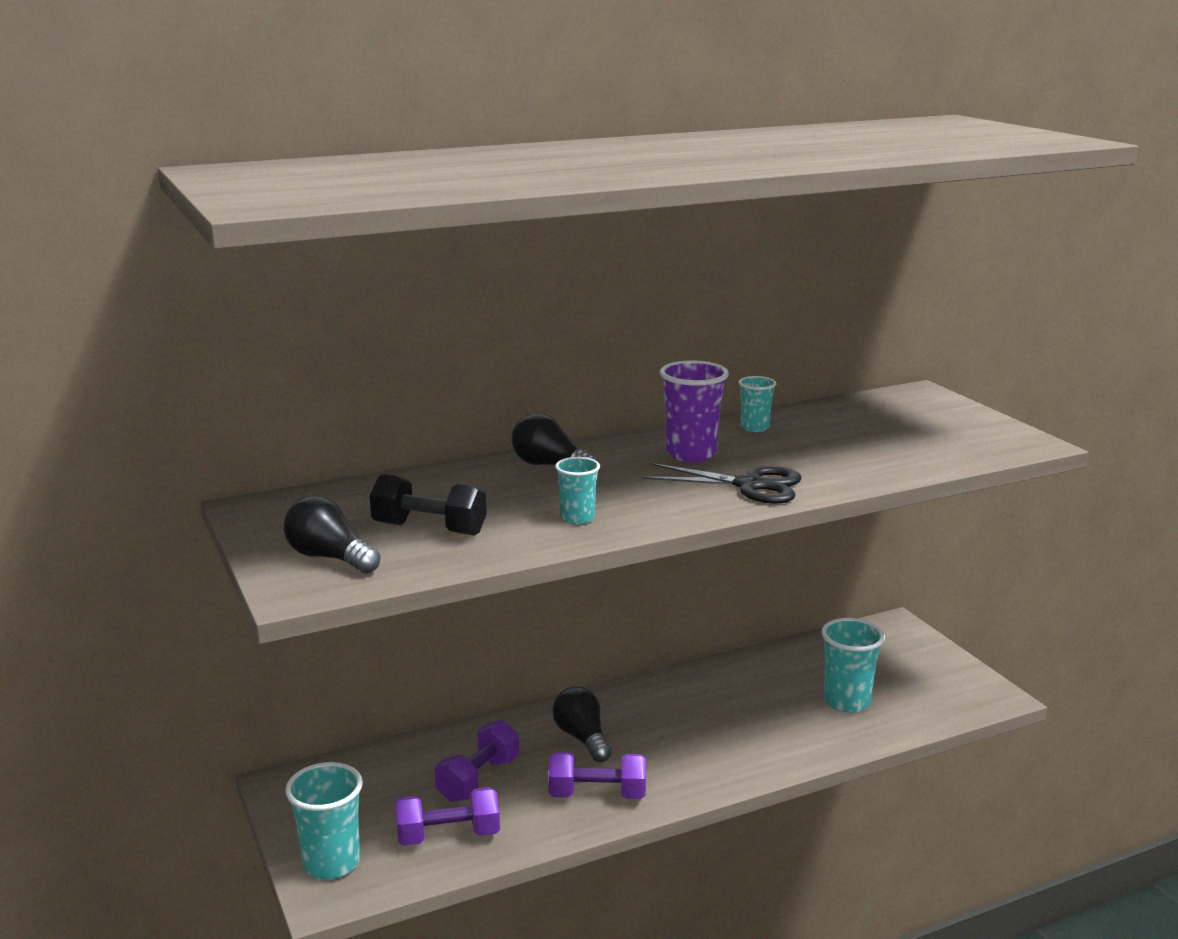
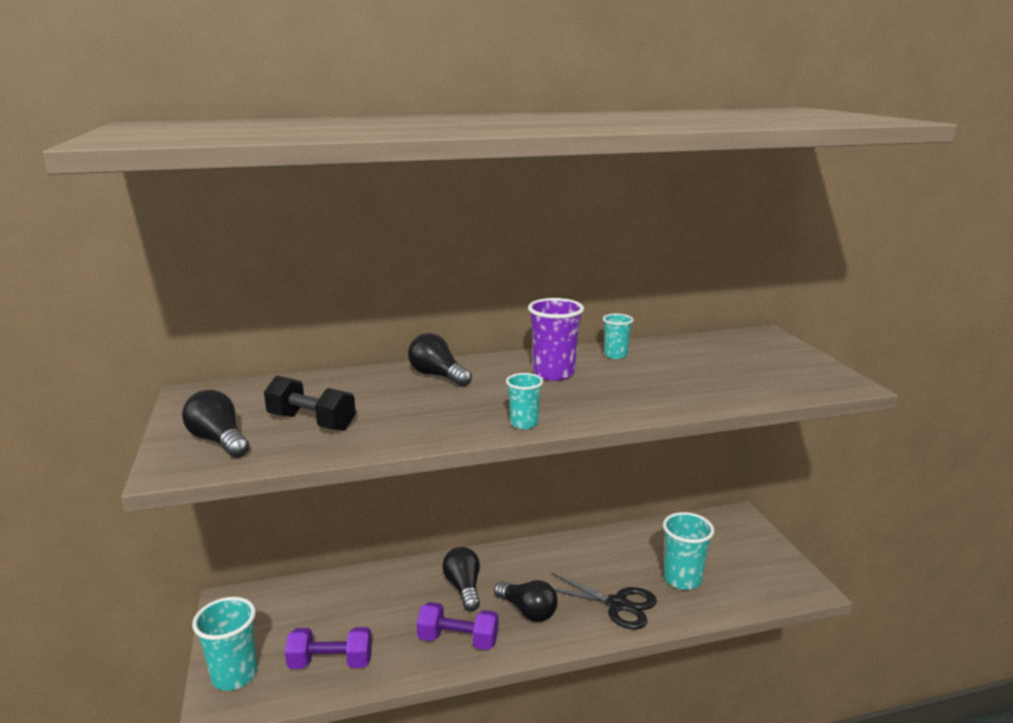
camera: 10 degrees right, 0 degrees up
purple dumbbell [435,720,519,802] -> none
turquoise cup [555,457,600,524] -> turquoise cup moved to [506,373,543,429]
black scissors [642,463,802,504] -> black scissors moved to [552,573,657,630]
none -> black light bulb [494,580,558,622]

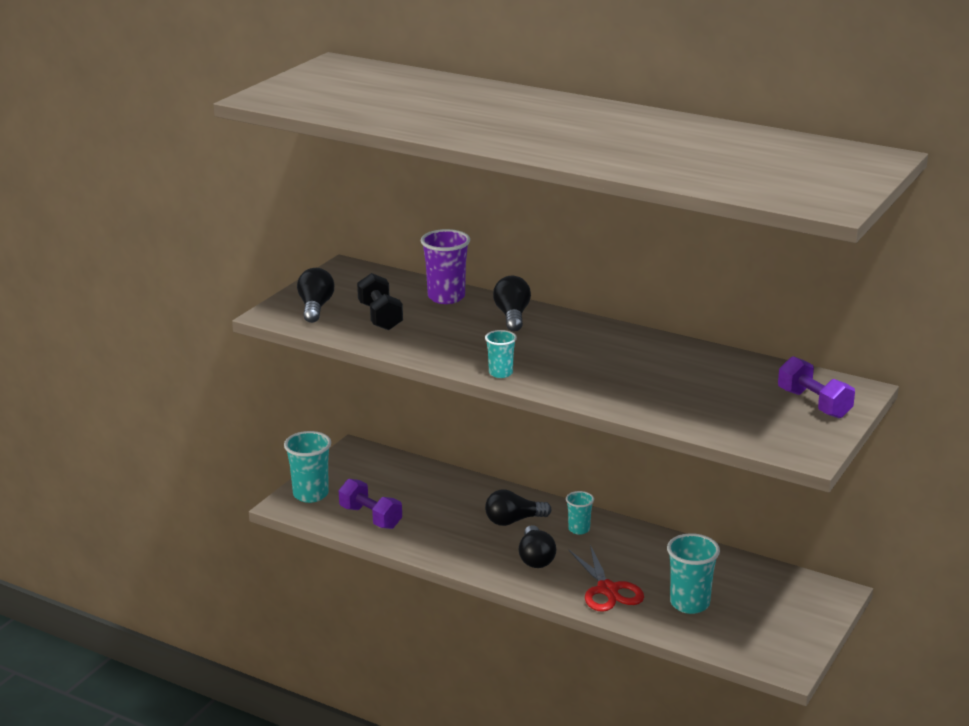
camera: 45 degrees right, 5 degrees up
purple dumbbell [417,602,499,650] -> purple dumbbell moved to [778,356,855,418]
black light bulb [442,547,480,611] -> black light bulb turned 135 degrees counterclockwise [485,490,551,526]
purple cup [528,298,584,381] -> purple cup moved to [421,229,470,304]
black scissors [552,573,657,630] -> red scissors [569,545,644,612]
turquoise cup [603,314,633,359] -> turquoise cup moved to [566,491,594,535]

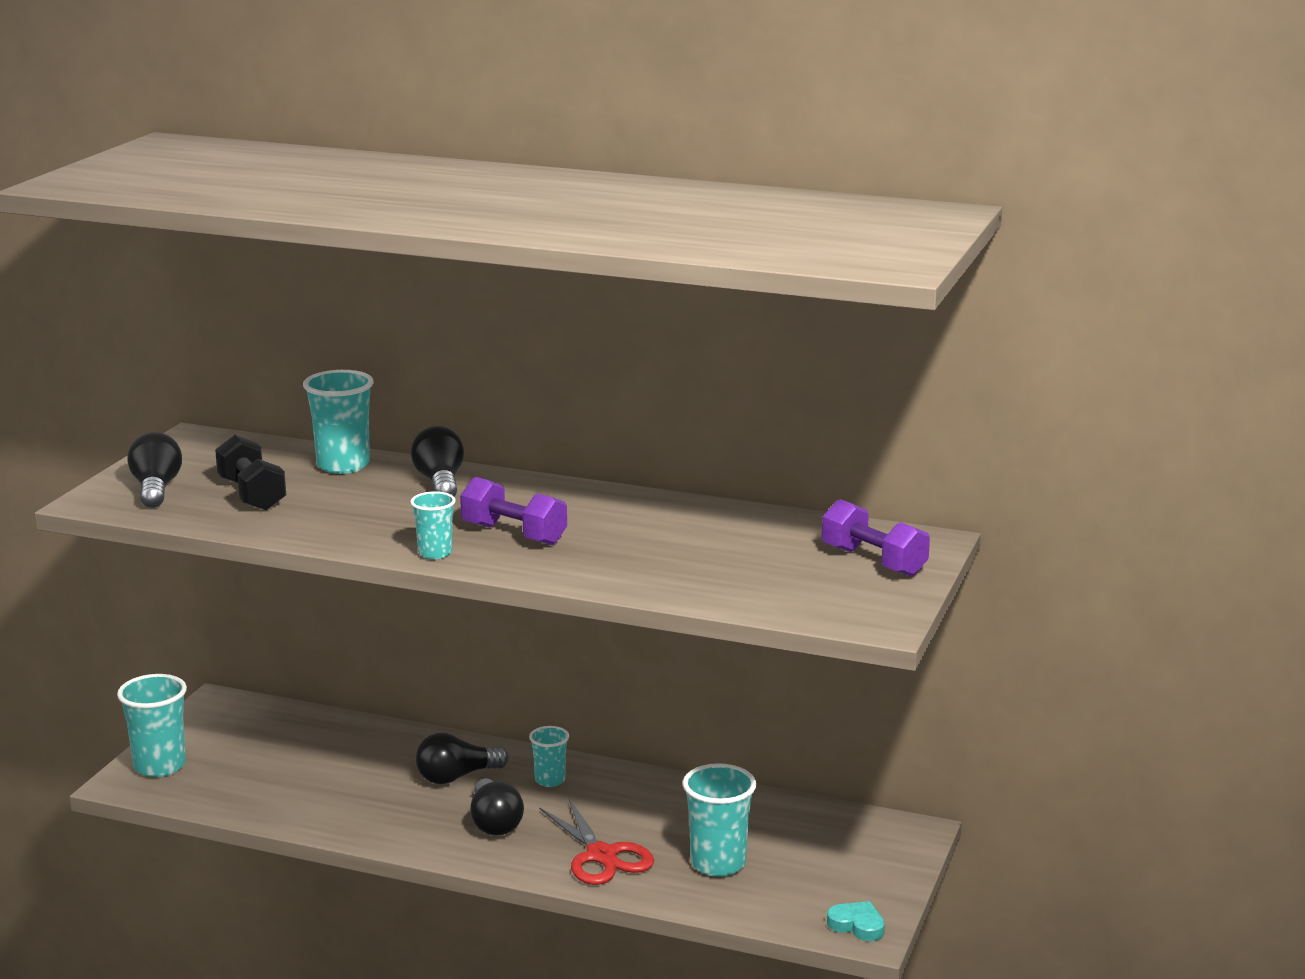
camera: 10 degrees left, 5 degrees down
purple dumbbell [339,479,402,529] -> purple dumbbell moved to [460,477,567,545]
purple cup [421,229,470,304] -> turquoise cup [303,370,374,474]
none -> turquoise heart [827,901,885,941]

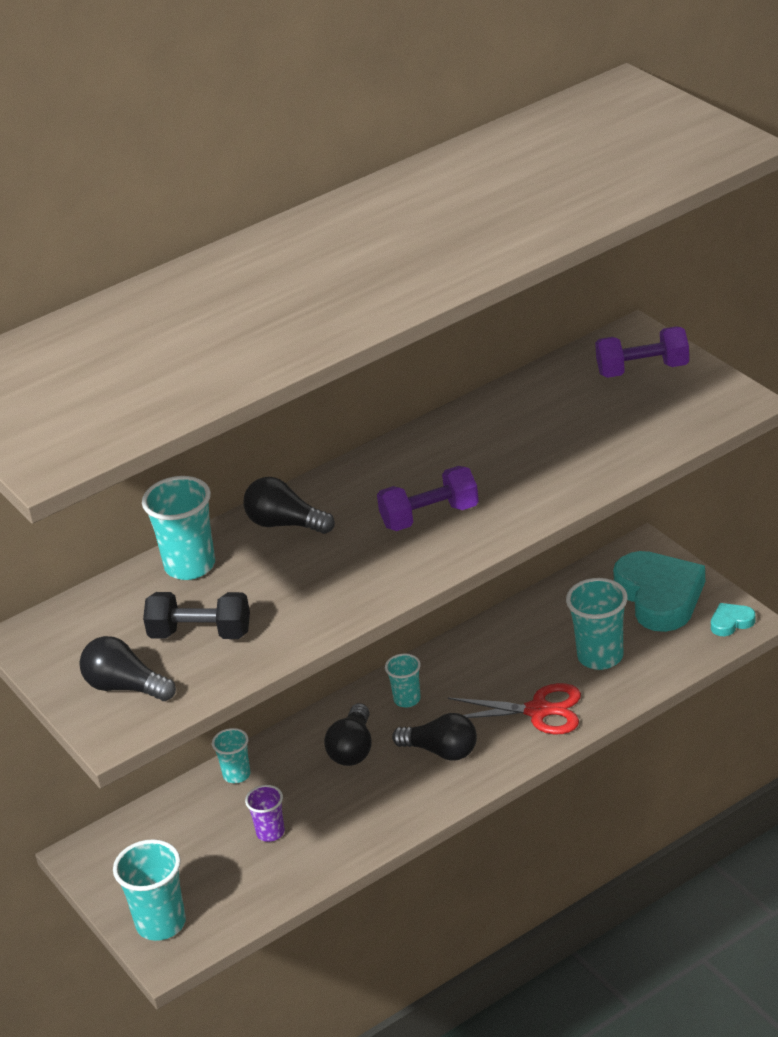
camera: 50 degrees left, 15 degrees up
turquoise cup [410,491,456,559] -> turquoise cup moved to [212,728,251,783]
none -> purple cup [245,785,285,842]
none -> turquoise heart [613,551,705,632]

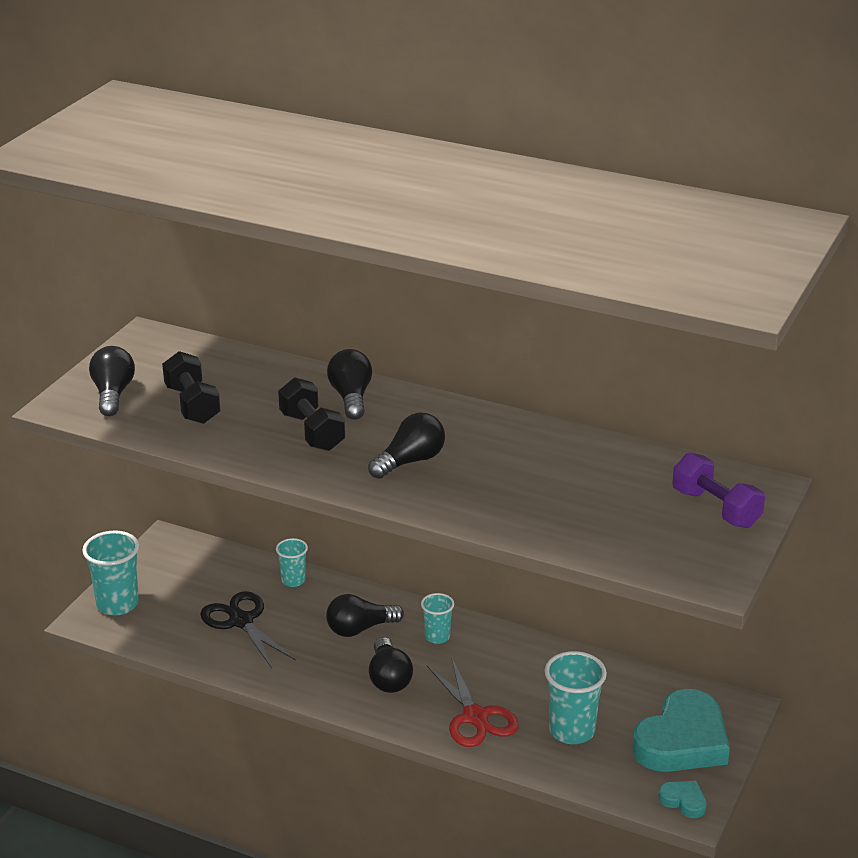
camera: 55 degrees right, 5 degrees down
turquoise cup [142,476,215,580] -> none
purple cup [245,785,285,842] -> black scissors [200,591,296,668]
purple dumbbell [377,466,479,531] -> black light bulb [368,413,445,479]
none -> black dumbbell [278,377,345,451]

